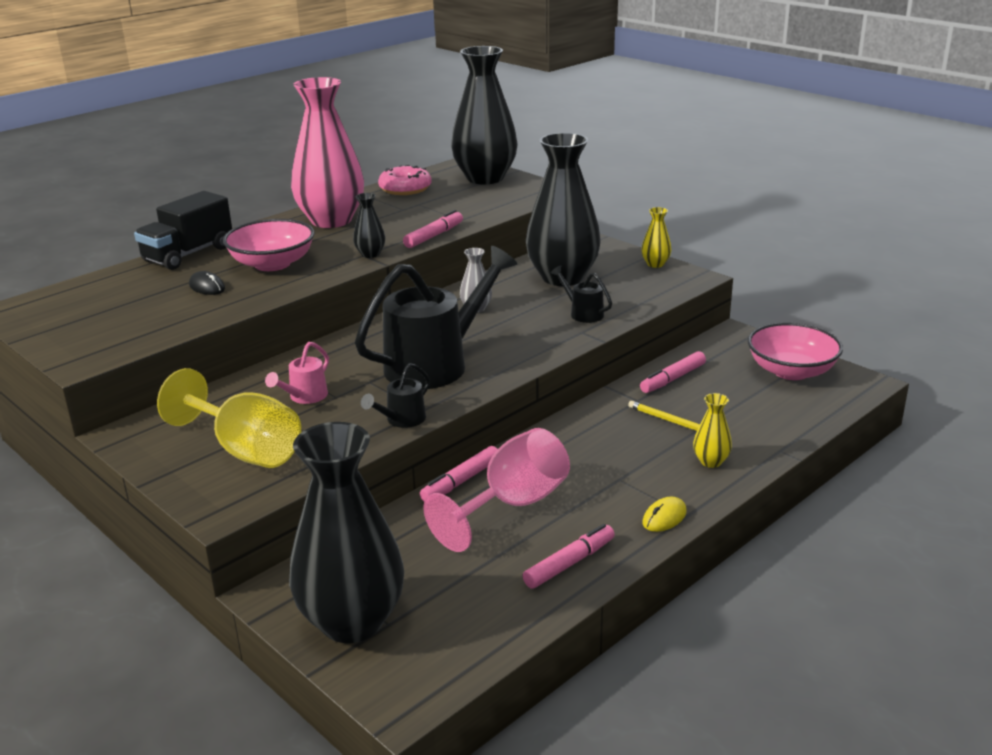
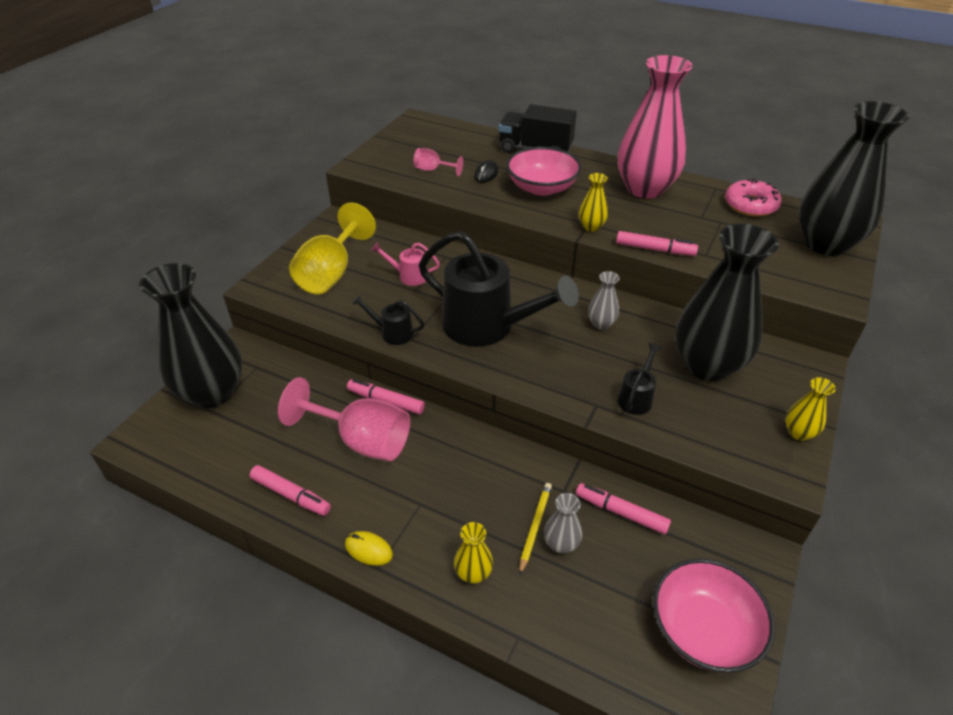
camera: 70 degrees right, 15 degrees up
black vase [353,193,385,258] -> yellow vase [579,173,608,232]
none -> pink goblet [413,148,463,176]
none -> grey vase [544,493,582,553]

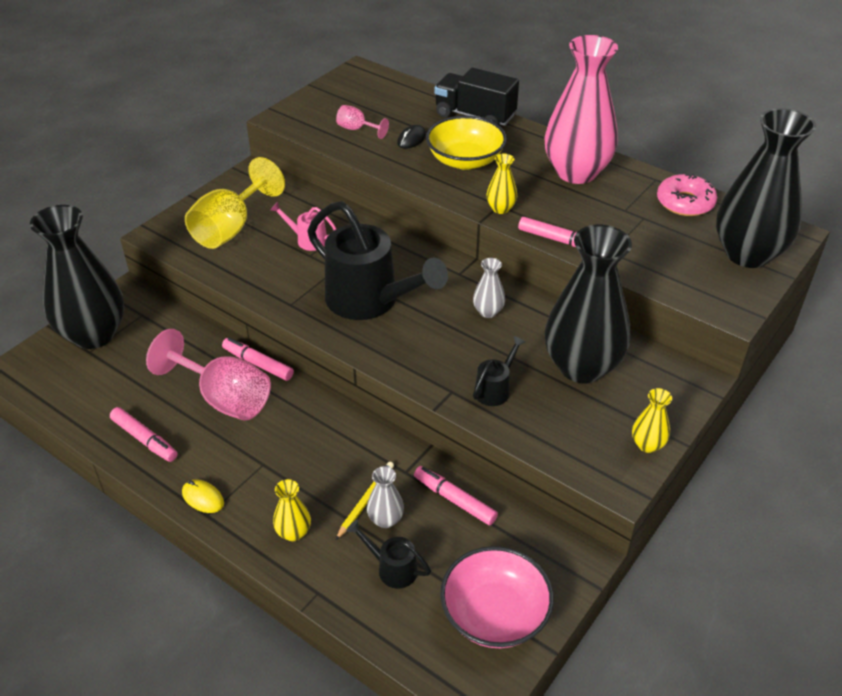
camera: 10 degrees right, 0 degrees up
black watering can [352,294,424,345] -> black watering can moved to [346,520,431,589]
pink bowl [506,147,582,196] -> yellow bowl [426,116,507,170]

